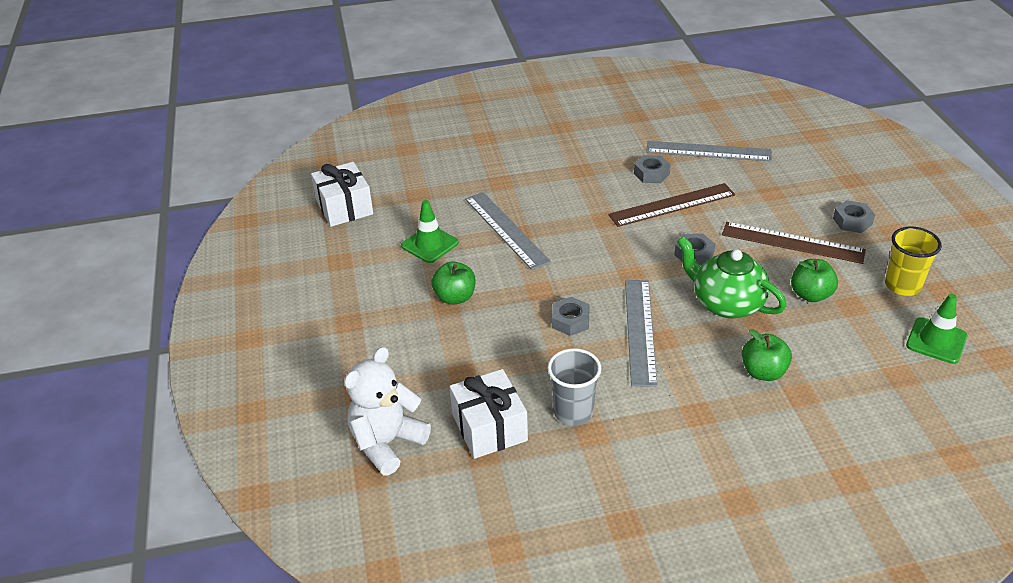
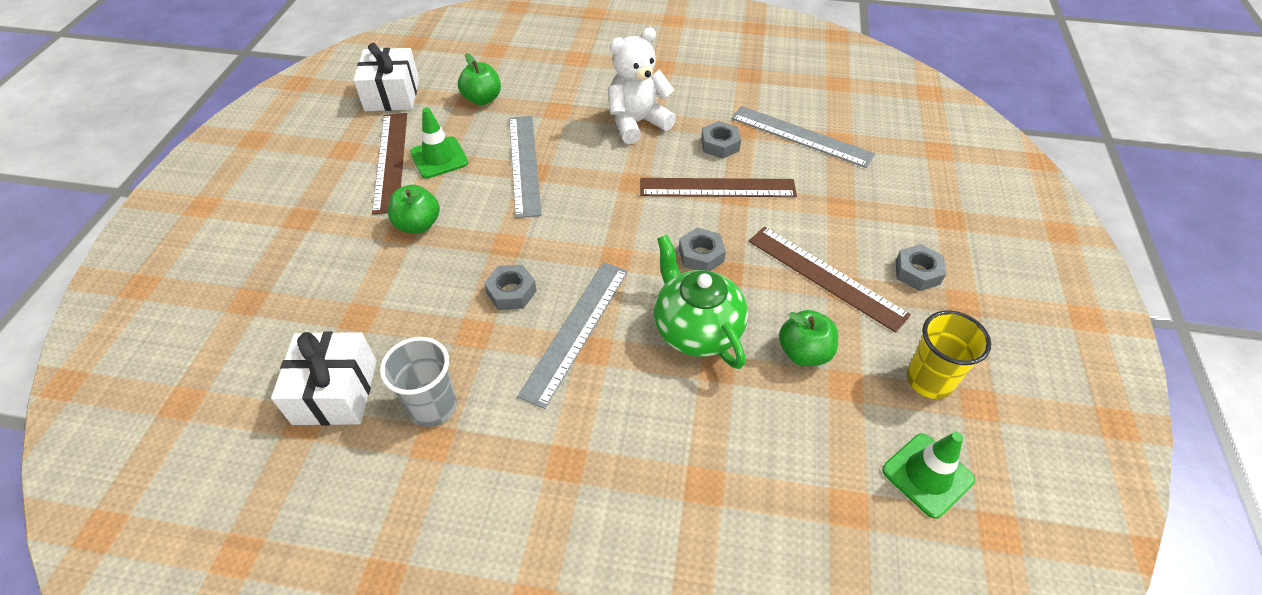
camera: 20 degrees right, 10 degrees up
white teddy bear [344,347,431,476] -> white teddy bear moved to [608,27,676,144]
green apple [742,329,792,381] -> green apple moved to [458,53,501,105]
none -> brown ruler [372,113,407,215]

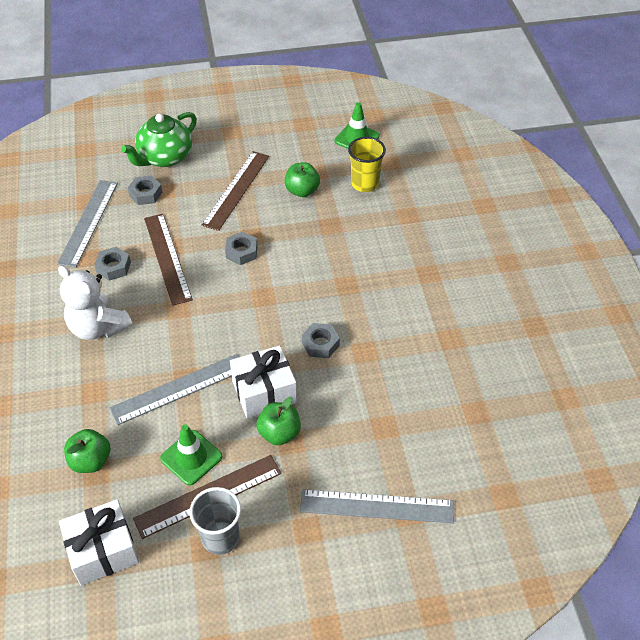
camera: 110 degrees left, 0 degrees up
white gift [271,332,377,426] -> white gift moved to [230,345,297,418]
grey cup [380,337,457,427] -> grey cup moved to [189,487,241,555]
grey ruler [517,262,628,409] -> grey ruler moved to [300,489,454,523]
green teapot [654,235,748,369] -> green teapot moved to [121,112,197,167]
grey nut [896,244,946,291] -> grey nut moved to [128,176,162,205]
yellow cup [907,310,991,399] -> yellow cup moved to [348,137,386,192]

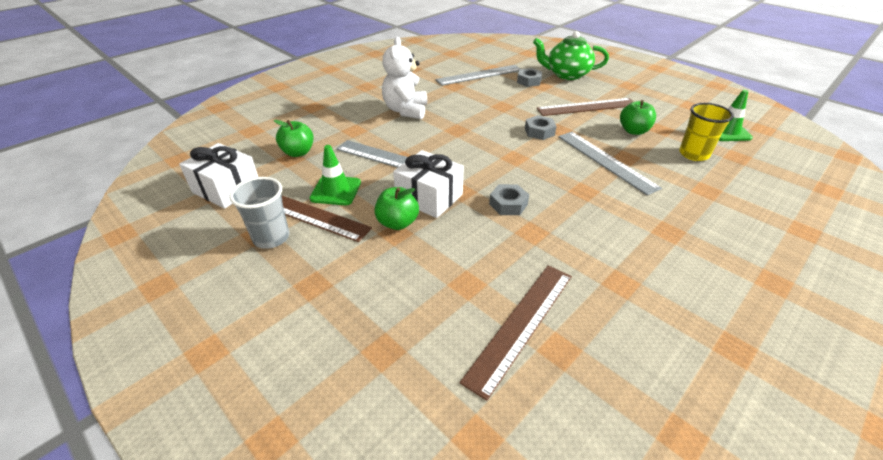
camera: 55 degrees right, 10 degrees down
grey nut [94,247,131,281] -> none
brown ruler [144,214,193,306] -> brown ruler moved to [460,265,572,401]
grey ruler [300,489,454,523] -> grey ruler moved to [558,132,662,195]

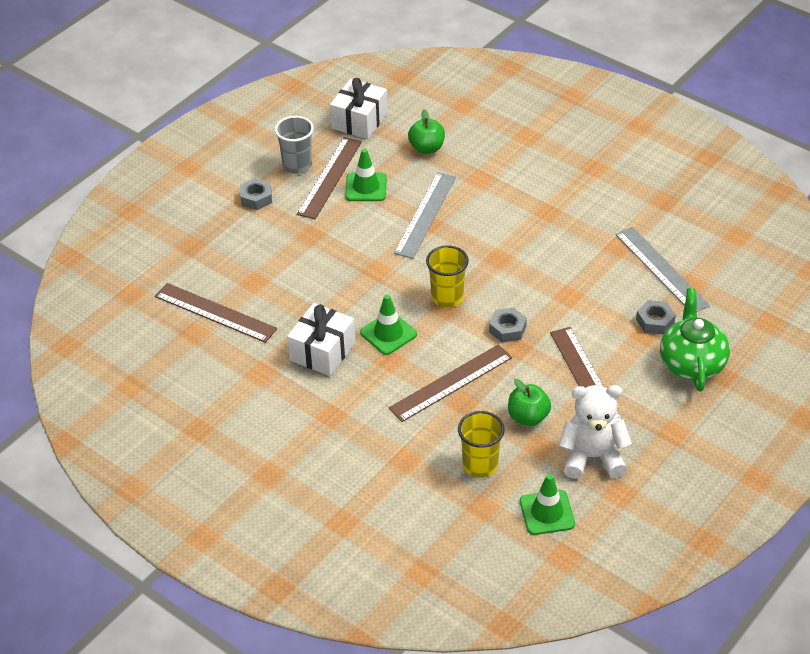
camera: 85 degrees right, 5 degrees up
green apple [374,187,419,230] -> none
white teddy bear [382,37,427,119] -> white teddy bear moved to [559,385,632,479]
white gift [393,150,464,218] -> white gift moved to [287,303,356,376]
grey nut [489,184,529,215] -> grey nut moved to [240,178,272,210]
grey ruler [558,132,662,195] -> brown ruler [388,344,512,422]
none -> green traffic cone [360,295,417,355]
none -> yellow cup [426,245,469,307]

